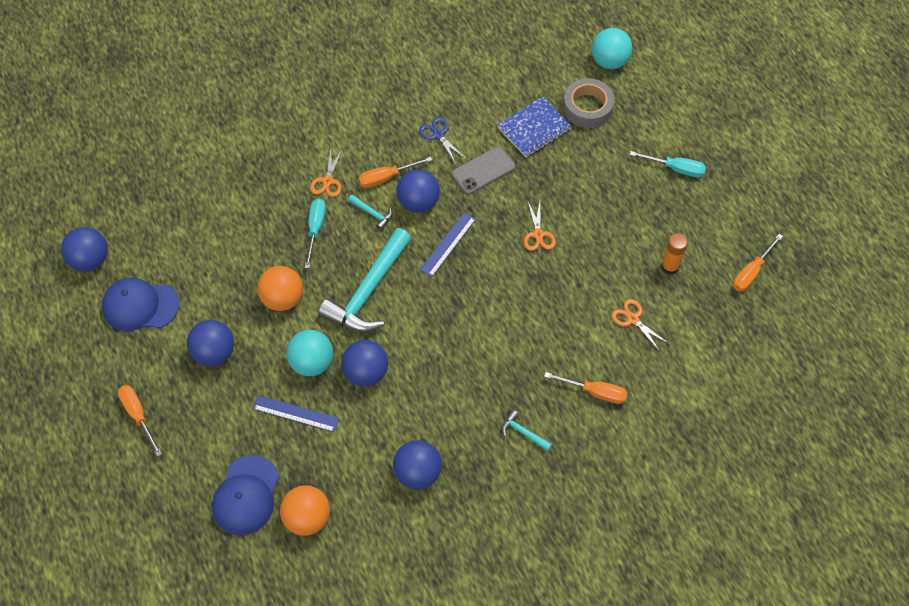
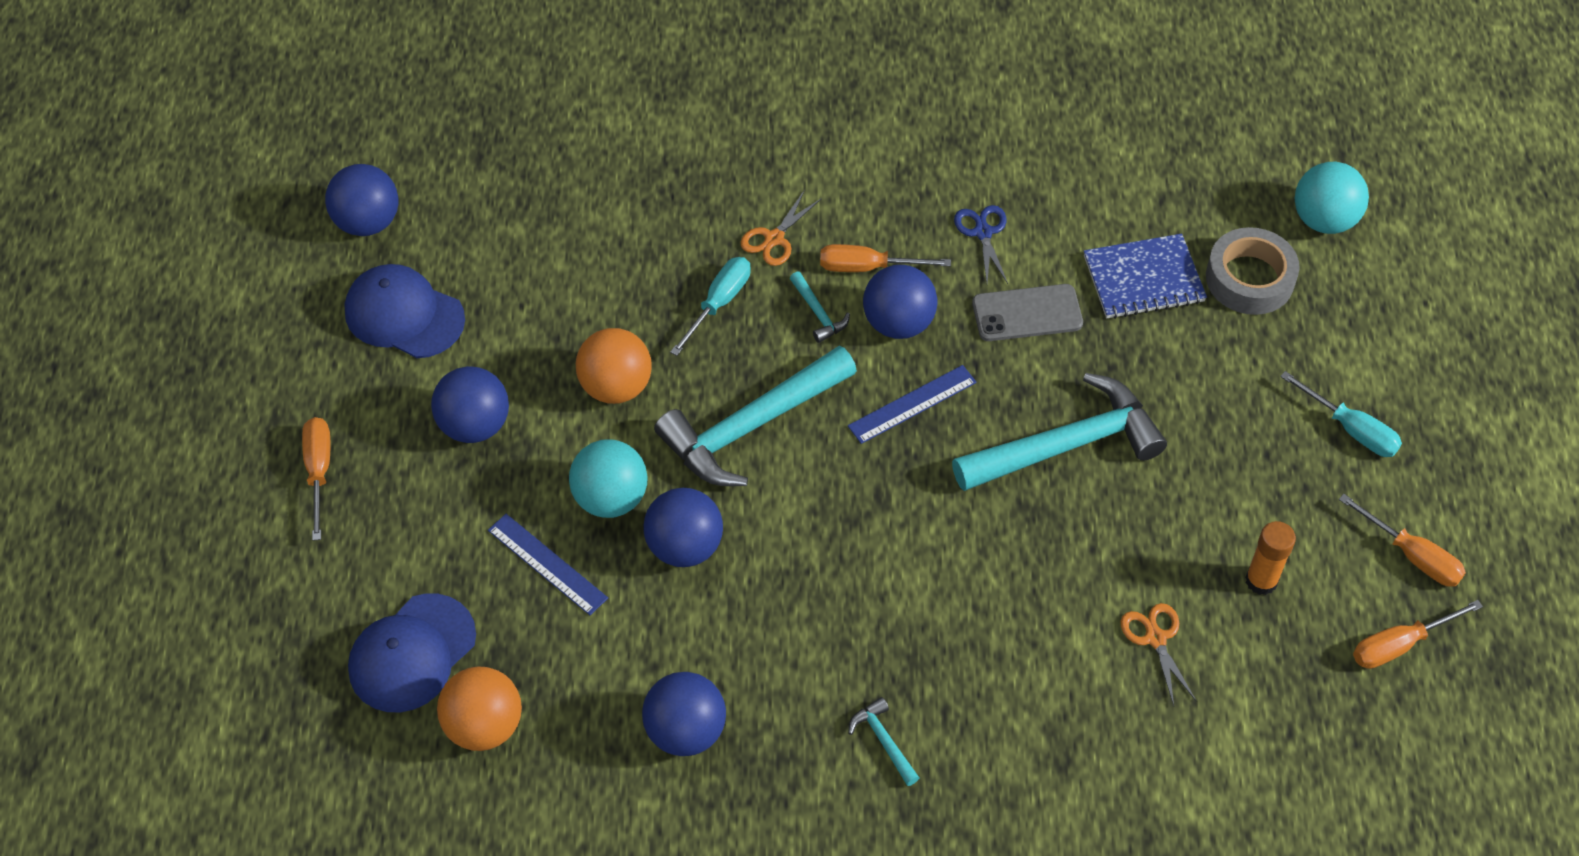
camera: 25 degrees right, 5 degrees down
orange scissors [524,202,556,251] -> turquoise hammer [952,373,1167,491]
orange screwdriver [544,372,628,404] -> orange screwdriver moved to [1339,494,1466,587]

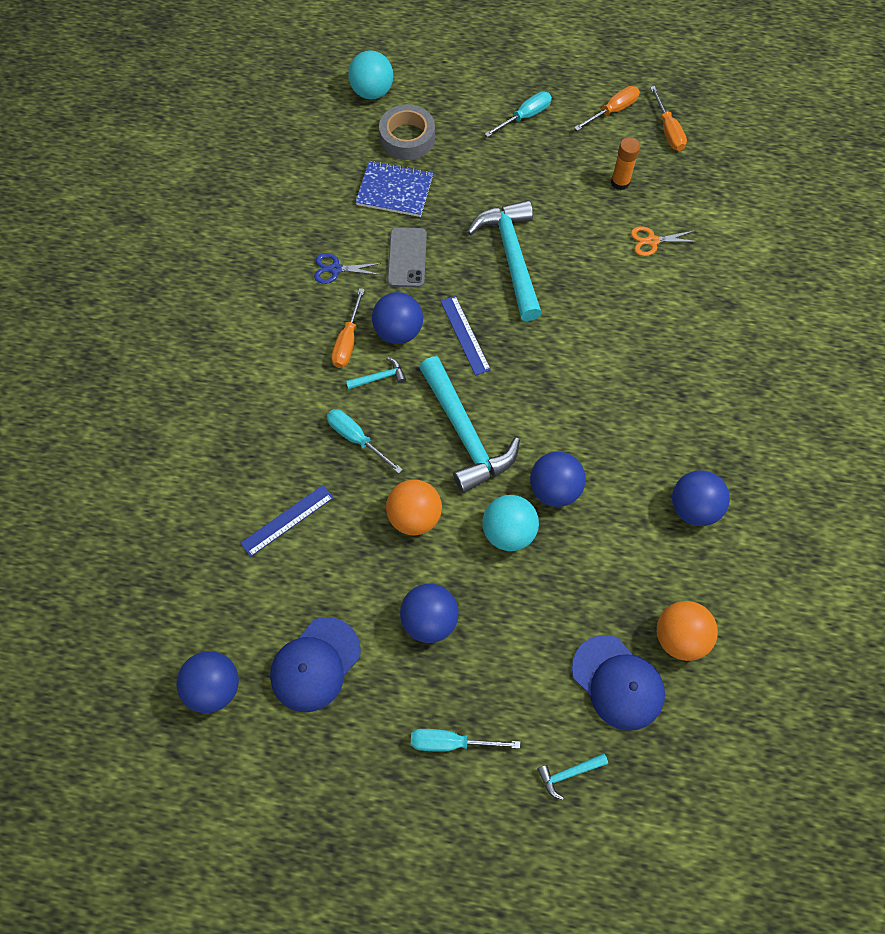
camera: 80 degrees left, 10 degrees up
orange screwdriver [302,417,330,541] -> turquoise screwdriver [411,729,520,752]
blue ruler [488,514,608,615] -> blue ruler moved to [240,485,333,557]
orange scissors [740,190,822,266] -> none
turquoise hammer [848,697,919,786] -> turquoise hammer moved to [537,753,608,800]
blue notebook [1084,234,1207,319] -> blue notebook turned 75 degrees counterclockwise [356,161,433,217]

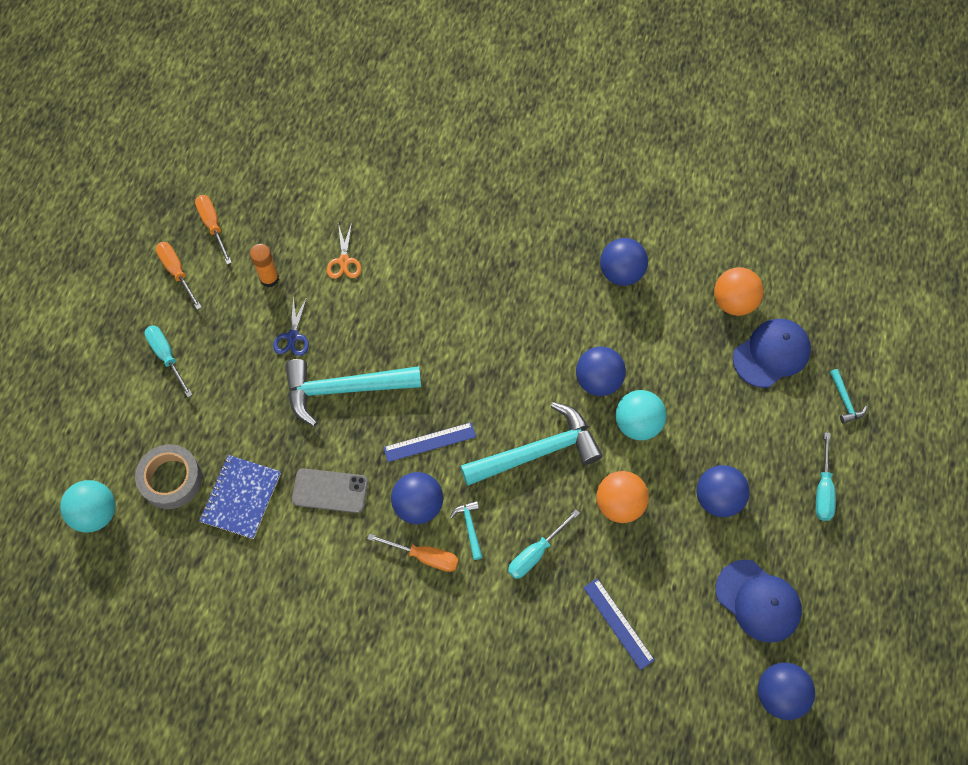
camera: 85 degrees left, 0 degrees up
blue scissors [314,253,382,284] -> blue scissors moved to [273,296,309,356]
orange screwdriver [650,86,687,151] -> orange screwdriver turned 105 degrees counterclockwise [195,195,232,265]

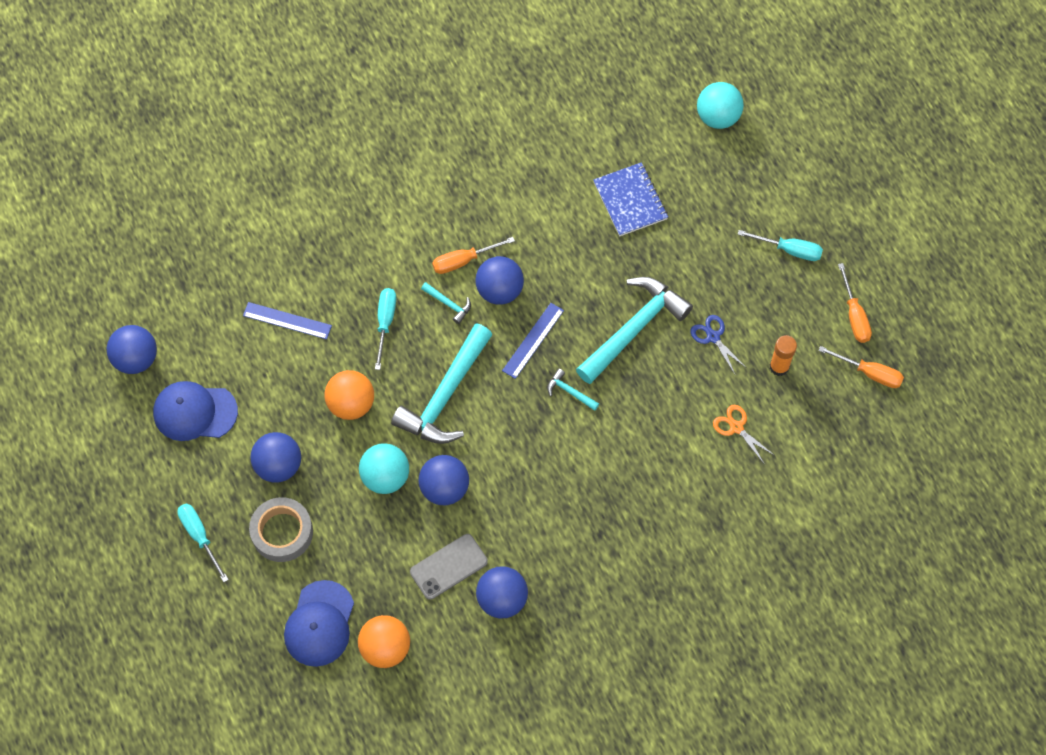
camera: 140 degrees right, 0 degrees up
grey tape [135,444,202,509] -> grey tape moved to [249,497,313,562]
orange screwdriver [156,242,202,310] -> orange screwdriver turned 60 degrees clockwise [838,263,872,343]
grey phone [292,468,368,513] -> grey phone moved to [410,534,488,600]
turquoise hammer [830,369,867,424] -> turquoise hammer moved to [547,368,599,411]

